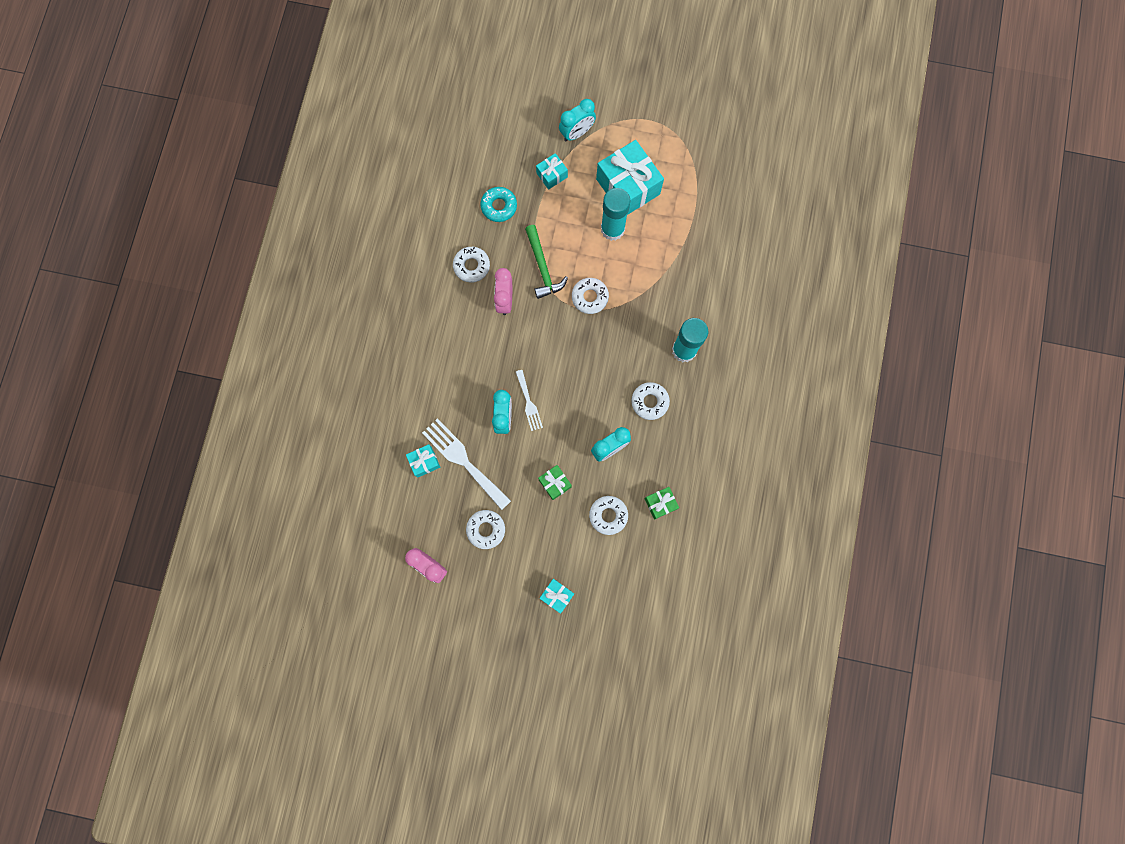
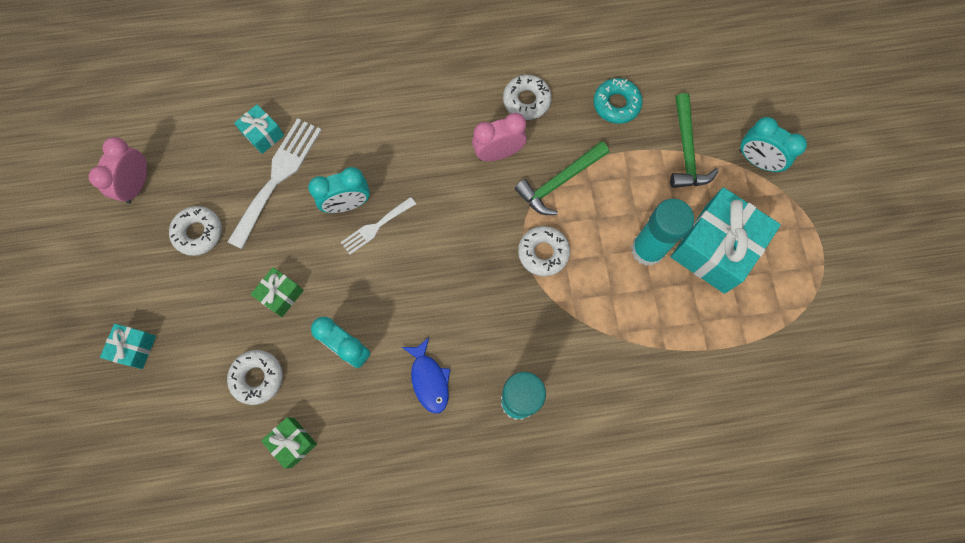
camera: 70 degrees right, 5 degrees down
turquoise gift [536,153,568,190] -> green hammer [670,93,719,188]
white donut [631,382,670,420] -> blue fish [402,338,450,414]

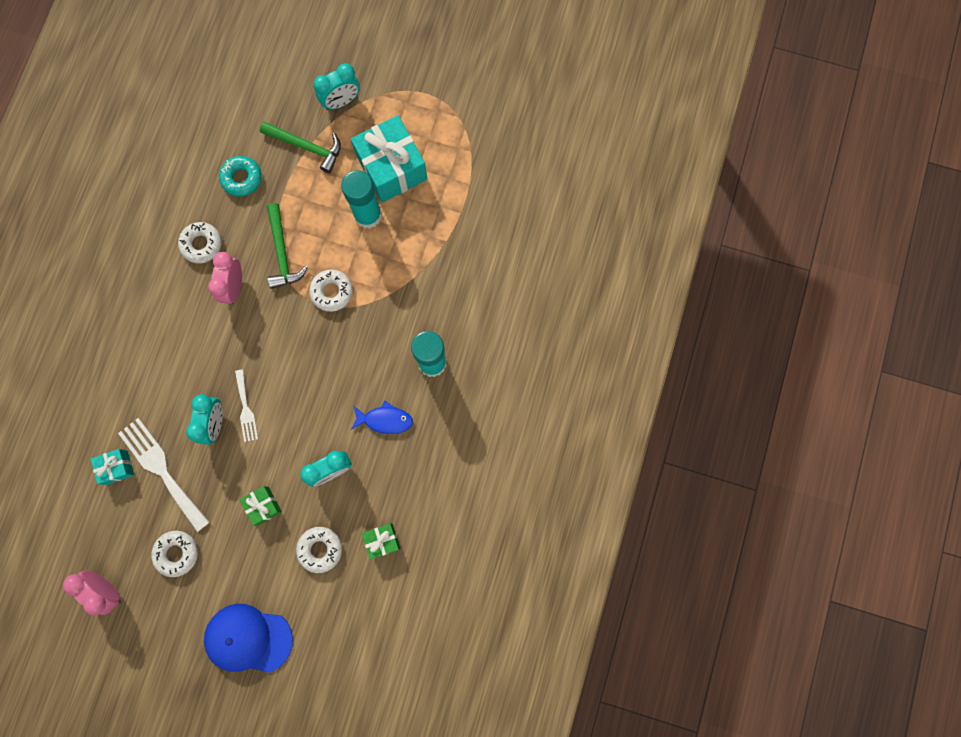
camera: 65 degrees left, 5 degrees up
turquoise gift [100,324,156,369] -> blue cap [204,604,293,673]

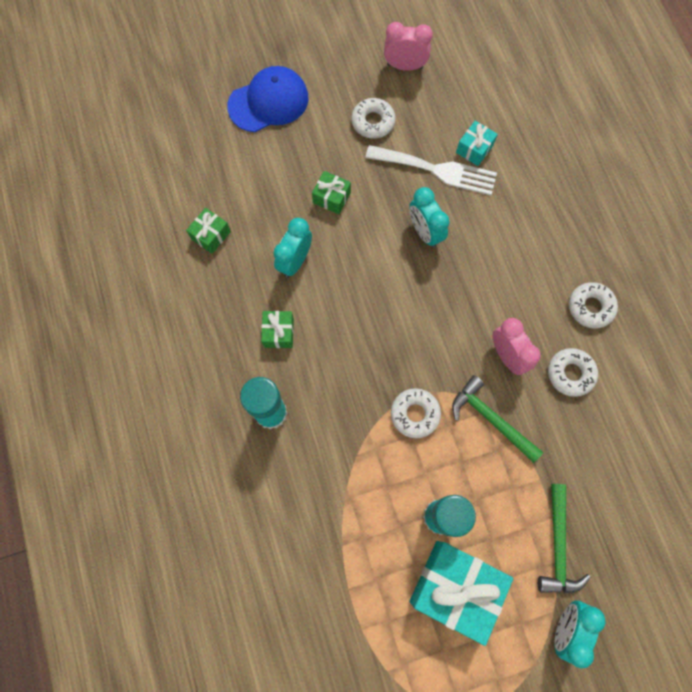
camera: 145 degrees right, 5 degrees down
turquoise donut [219,156,262,197] -> none
white fork [235,369,258,442] -> none
green hammer [260,121,341,174] -> green hammer turned 75 degrees counterclockwise [538,484,590,594]
white donut [296,527,342,573] -> white donut moved to [569,282,618,329]
blue fish [351,401,413,434] -> green gift [261,311,294,348]

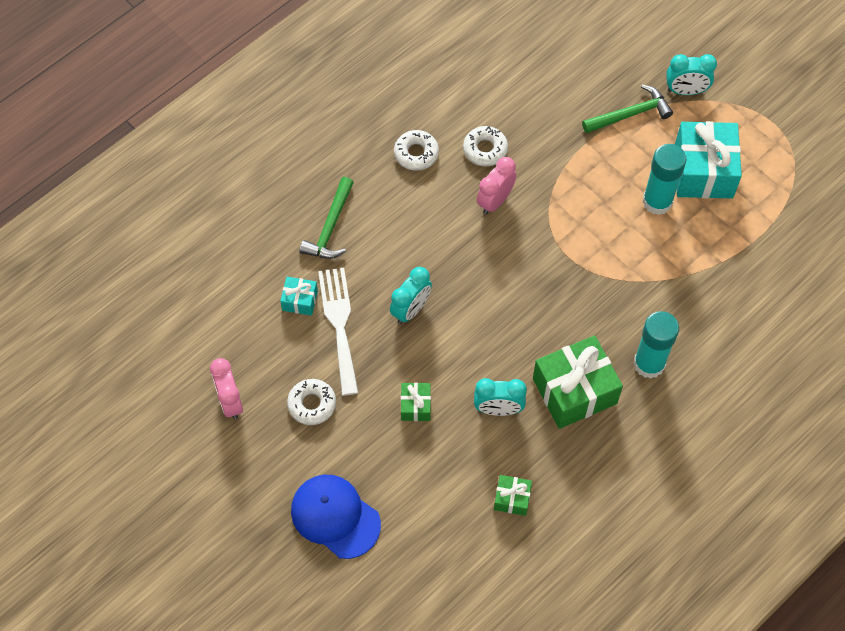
camera: 115 degrees left, 10 degrees down
green gift [261,311,294,348] -> green gift [533,335,623,429], size x2.08
white donut [391,388,441,438] -> none
green hammer [452,375,543,463] -> green hammer moved to [299,177,354,259]

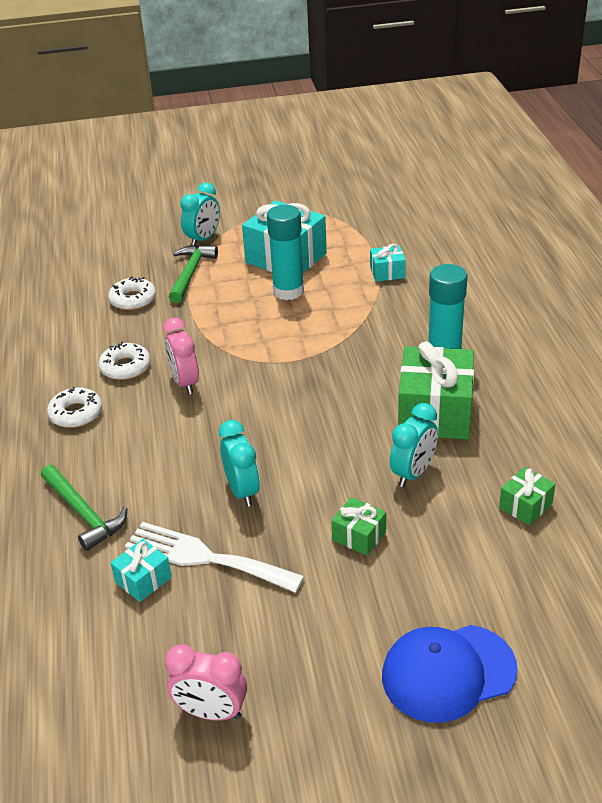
camera: 55 degrees left, 25 degrees down
white donut [287,379,336,425] -> white donut moved to [108,277,156,310]
none -> turquoise gift [370,244,406,282]

